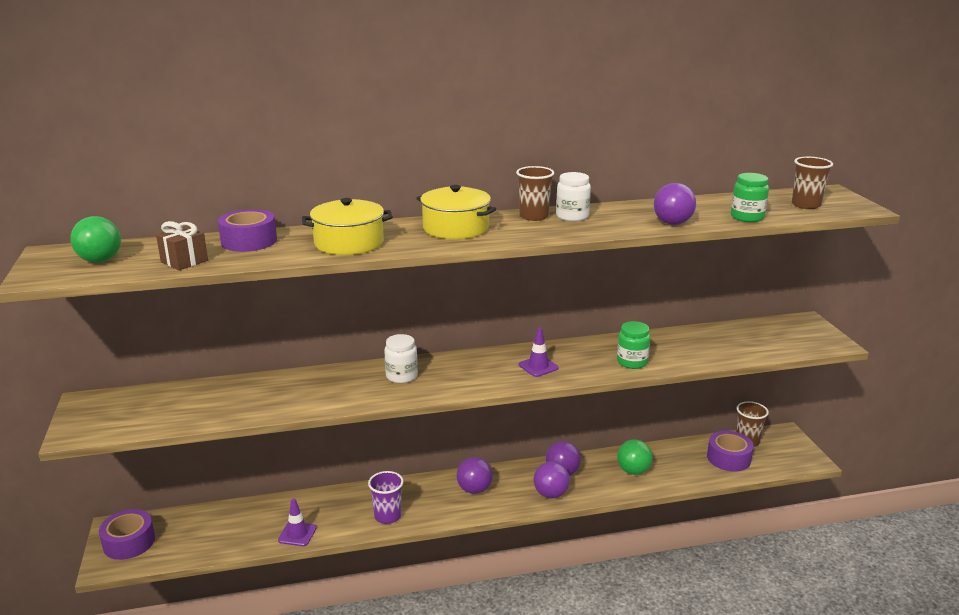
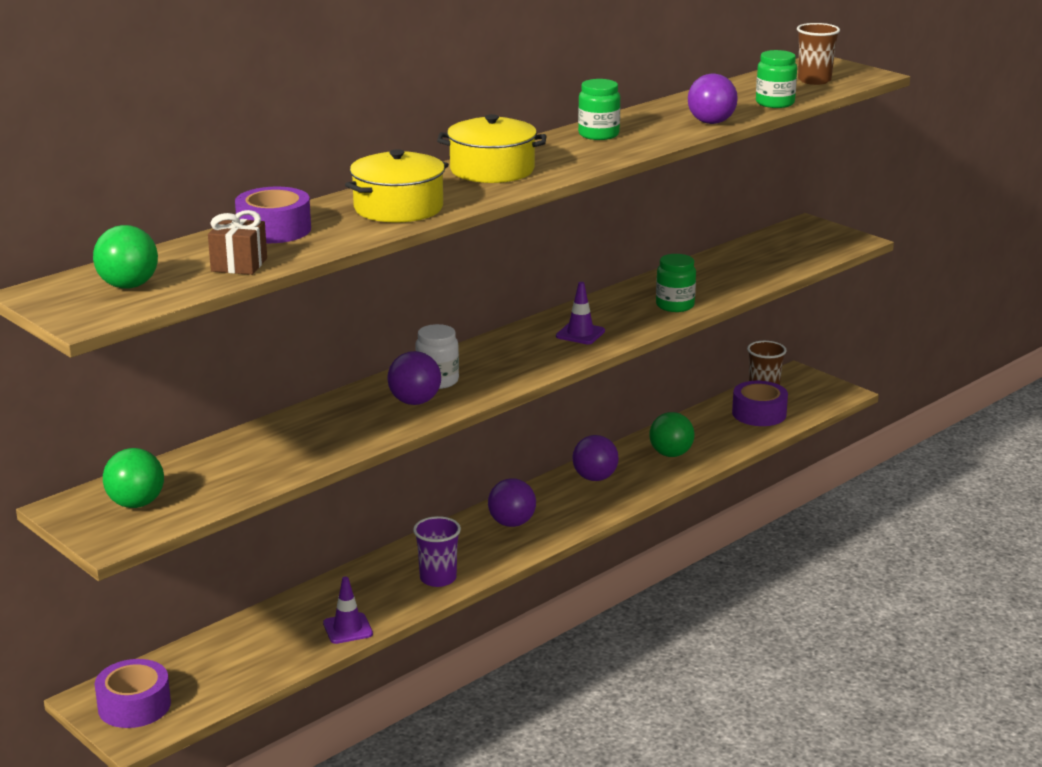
camera: 30 degrees left, 0 degrees up
brown cup [516,166,554,221] -> none
purple ball [534,461,570,499] -> purple ball moved to [387,351,441,405]
white jar [556,172,591,222] -> green jar [578,79,620,140]
none -> green ball [103,448,164,508]

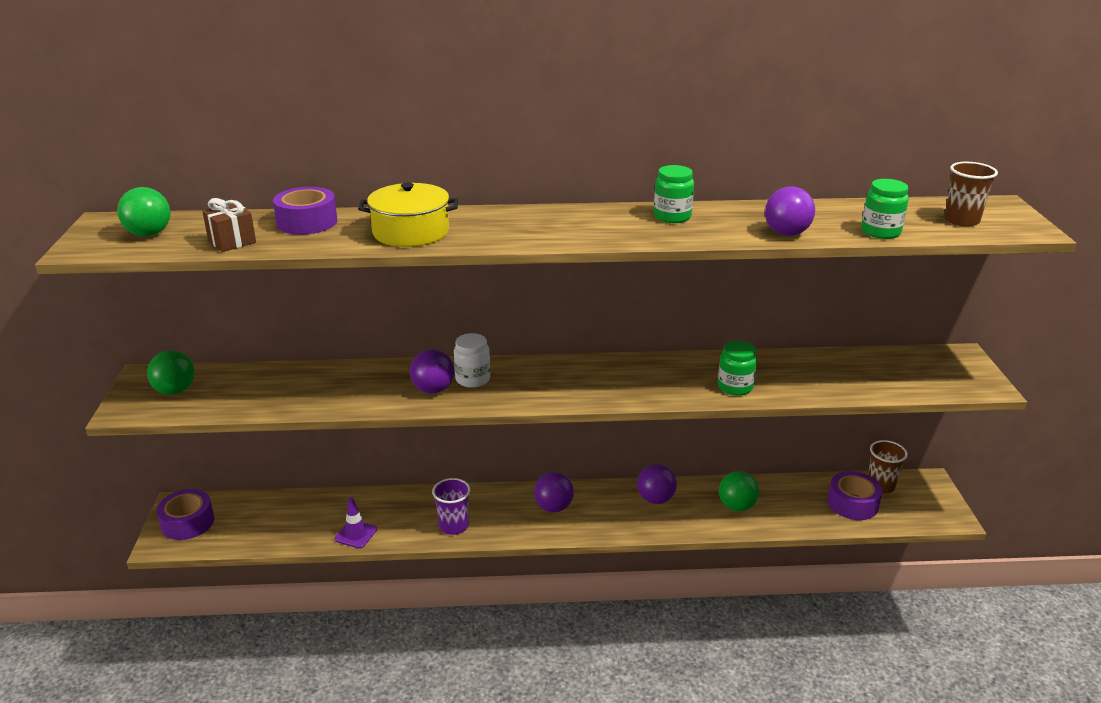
camera: 40 degrees right, 5 degrees up
yellow pot [437,114,547,183] -> none
purple traffic cone [556,282,605,344] -> none

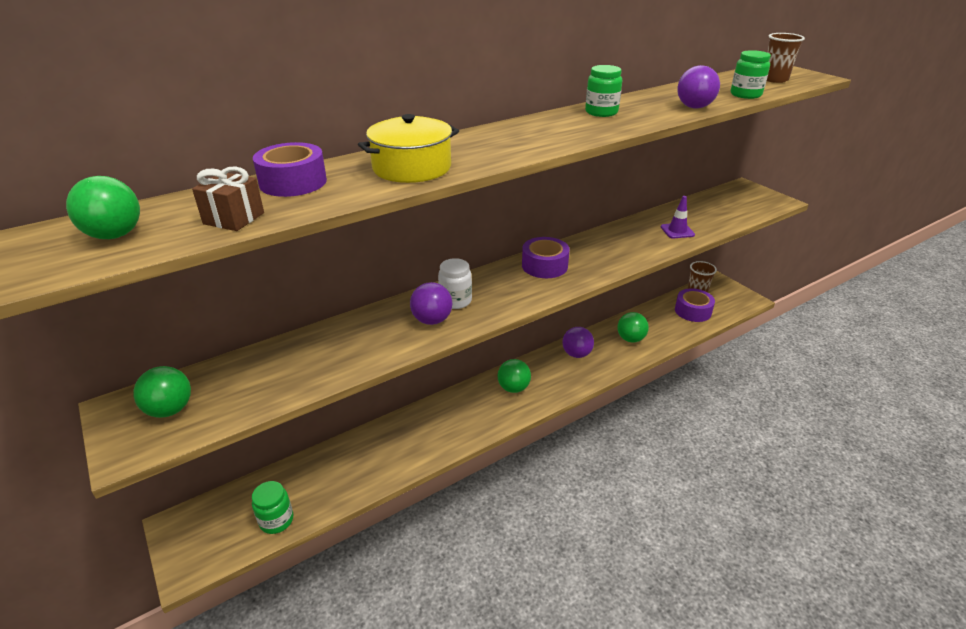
camera: 30 degrees left, 5 degrees up
purple tape [156,489,214,540] -> purple tape moved to [522,237,570,278]
purple traffic cone [334,497,377,549] -> purple traffic cone moved to [661,196,695,239]
purple cup [432,478,471,535] -> none
purple ball [534,472,574,512] -> green ball [497,359,531,393]
green jar [718,341,757,396] -> green jar moved to [252,481,293,534]

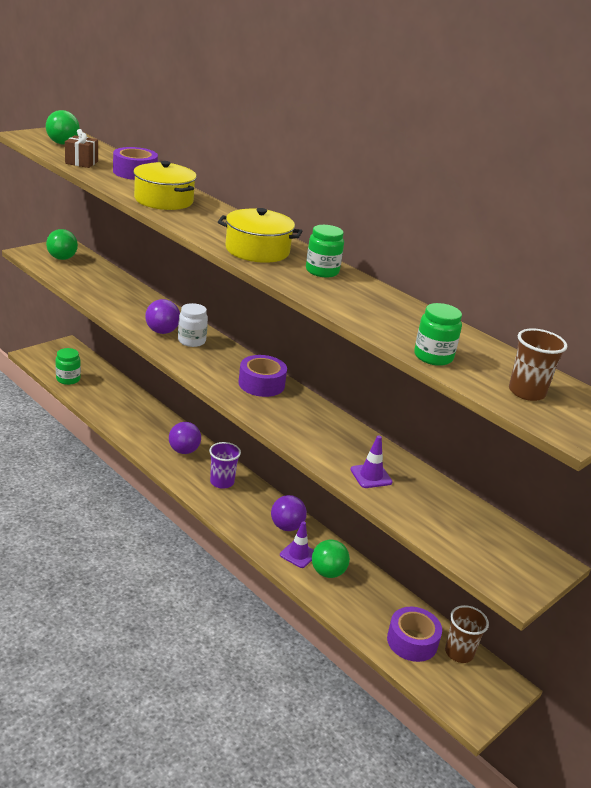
camera: 75 degrees right, 5 degrees down
green ball [497,359,531,393] -> purple cup [209,442,241,489]
purple ball [677,65,720,109] -> purple ball moved to [169,422,201,454]
none -> yellow pot [218,208,302,263]
none -> purple traffic cone [280,521,314,568]

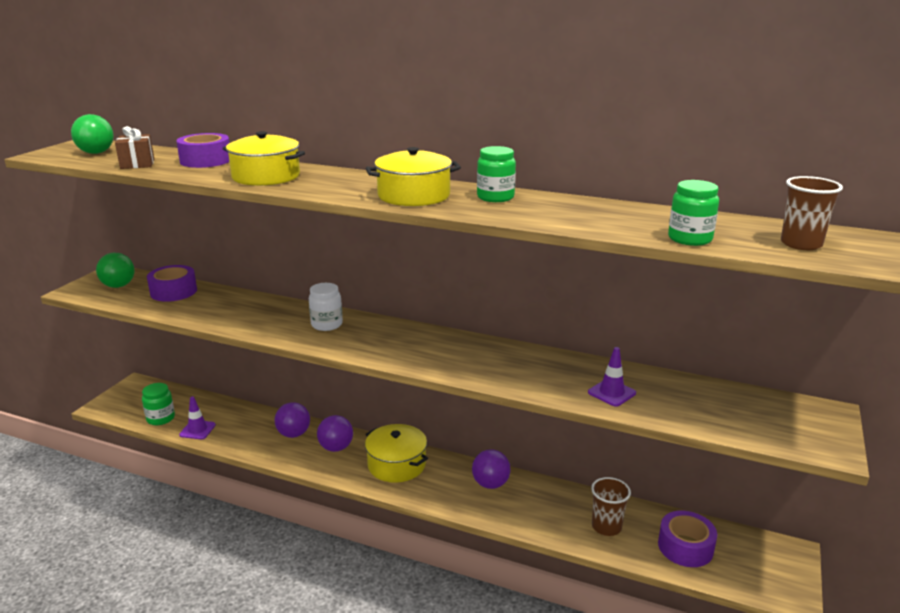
camera: 20 degrees left, 5 degrees down
purple ball [145,299,180,334] -> purple ball moved to [275,402,310,438]
purple cup [209,442,241,489] -> yellow pot [365,424,428,483]
purple tape [238,355,287,397] -> purple tape moved to [147,265,197,302]
purple traffic cone [280,521,314,568] -> purple traffic cone moved to [179,396,216,439]
green ball [312,540,350,578] -> none
brown cup [445,605,489,663] -> brown cup moved to [591,477,631,536]

